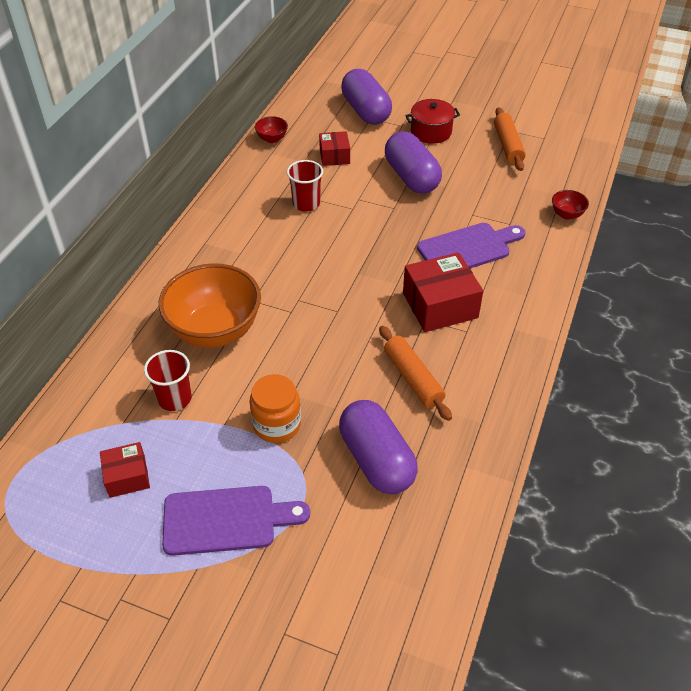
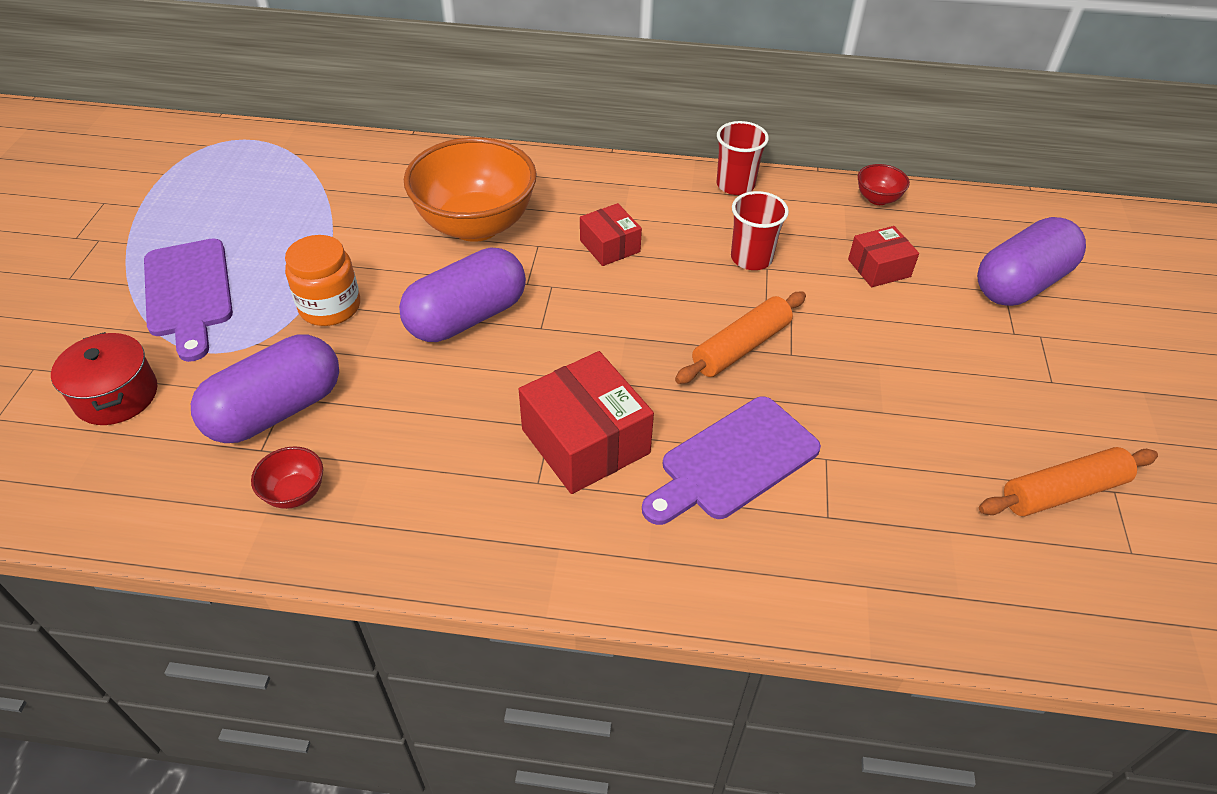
camera: 75 degrees right, 0 degrees up
red box [100,442,150,498] -> red box moved to [580,203,642,266]
red cup [144,350,192,411] -> red cup moved to [717,121,769,195]
orange rolling pin [379,326,452,421] -> orange rolling pin moved to [675,292,806,384]
purple capsule [385,131,442,194] -> purple capsule moved to [399,247,526,342]
red pot [405,99,460,144] -> red pot moved to [51,332,157,425]
purple cutting board [417,223,526,268] -> purple cutting board turned 90 degrees clockwise [642,397,821,525]
red bowl [552,190,589,220] -> red bowl moved to [251,446,323,509]

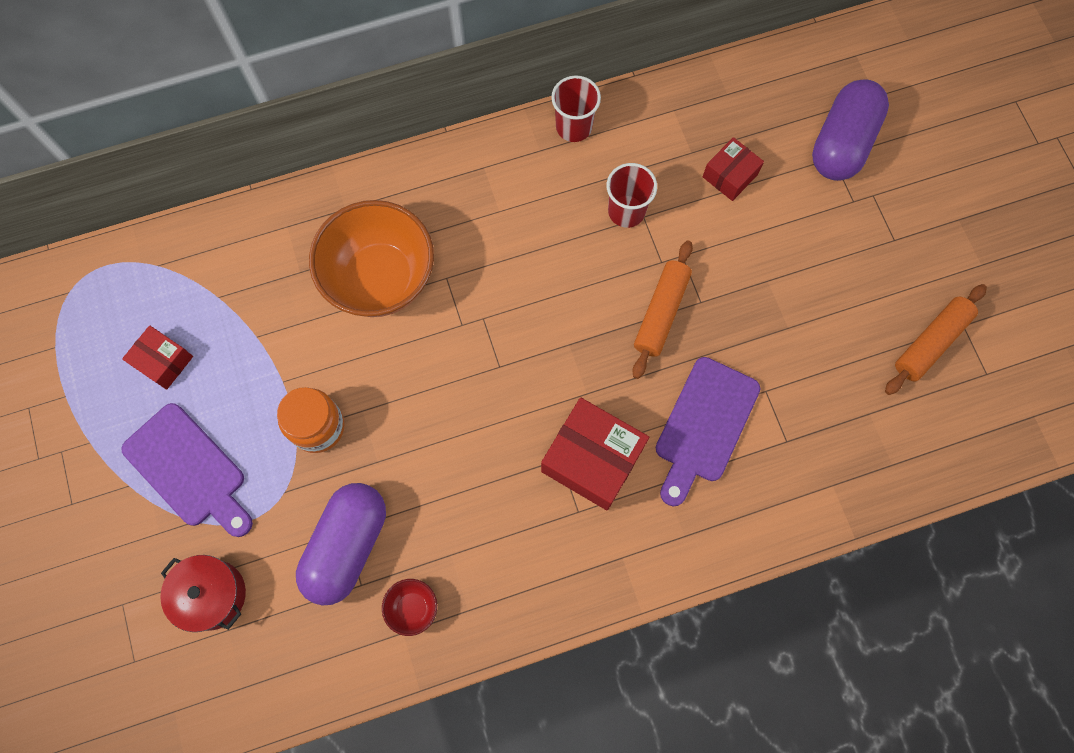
camera: 25 degrees left, 25 degrees up
purple capsule [399,247,526,342] -> none
red box [580,203,642,266] -> red box moved to [122,325,193,390]
red bowl [858,164,910,205] -> none

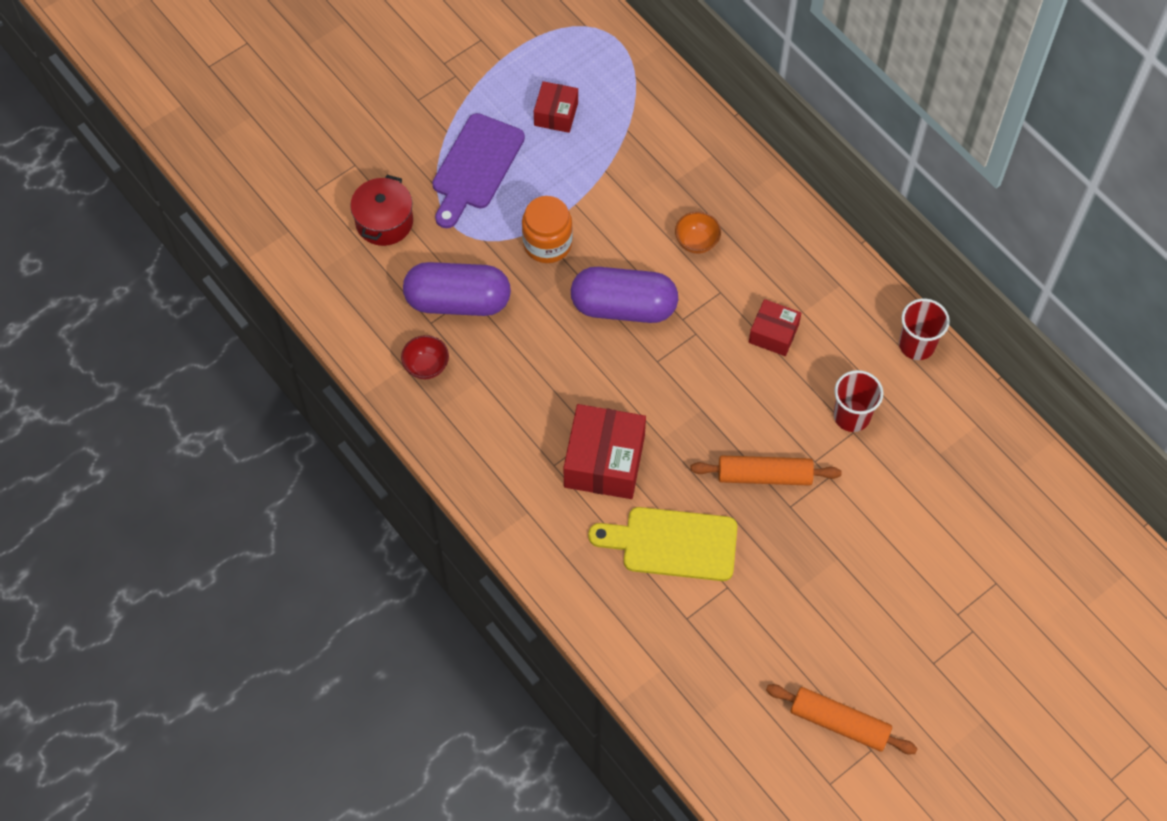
camera: 70 degrees right, 10 degrees down
orange bowl [309,200,434,317] -> orange bowl [675,212,721,254], size x0.42
purple cutting board [656,357,760,506] -> yellow cutting board [588,507,737,581]
red box [703,137,764,201] -> red box moved to [749,299,801,356]
purple capsule [812,79,889,181] -> purple capsule moved to [571,267,678,323]

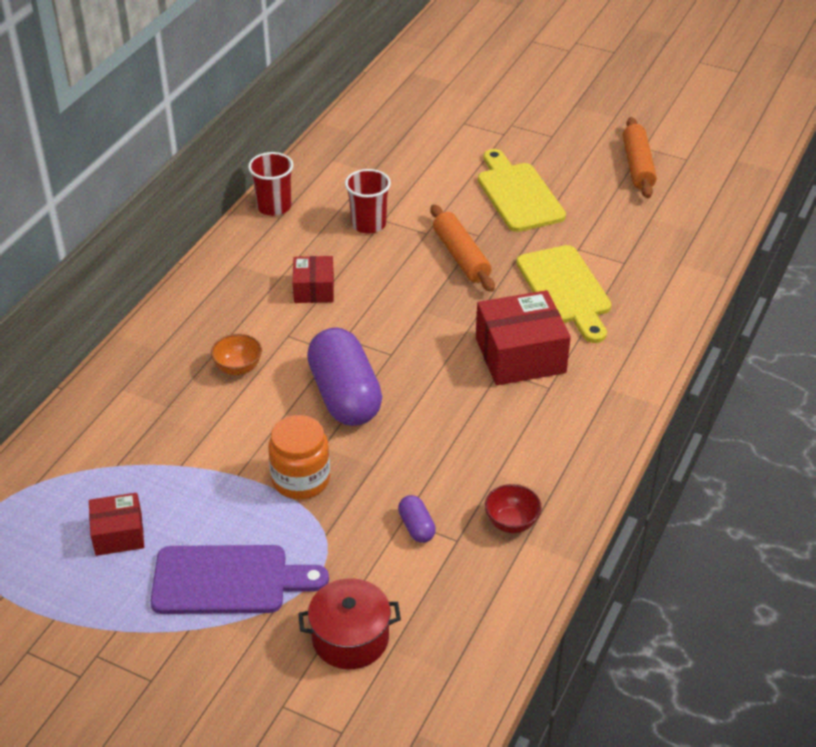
camera: 115 degrees left, 20 degrees down
purple capsule [403,262,511,316] -> purple capsule [398,495,436,543], size x0.43
none -> yellow cutting board [478,149,566,232]

